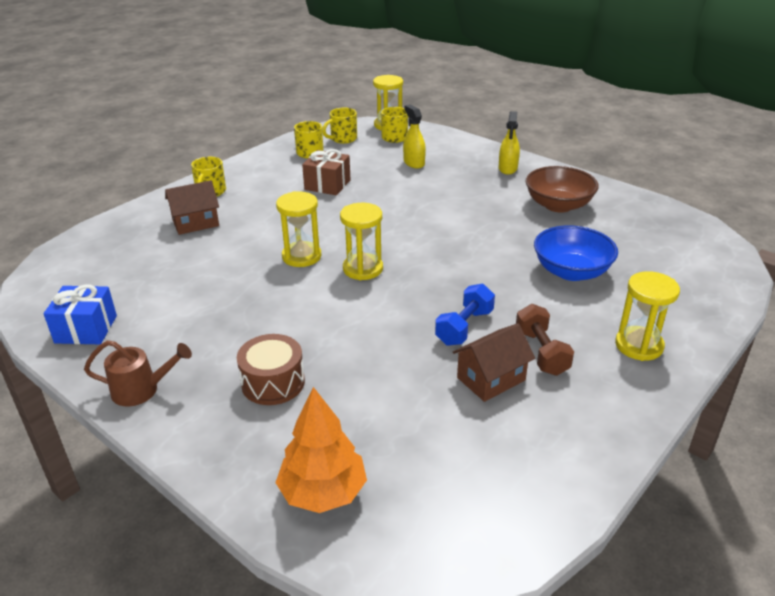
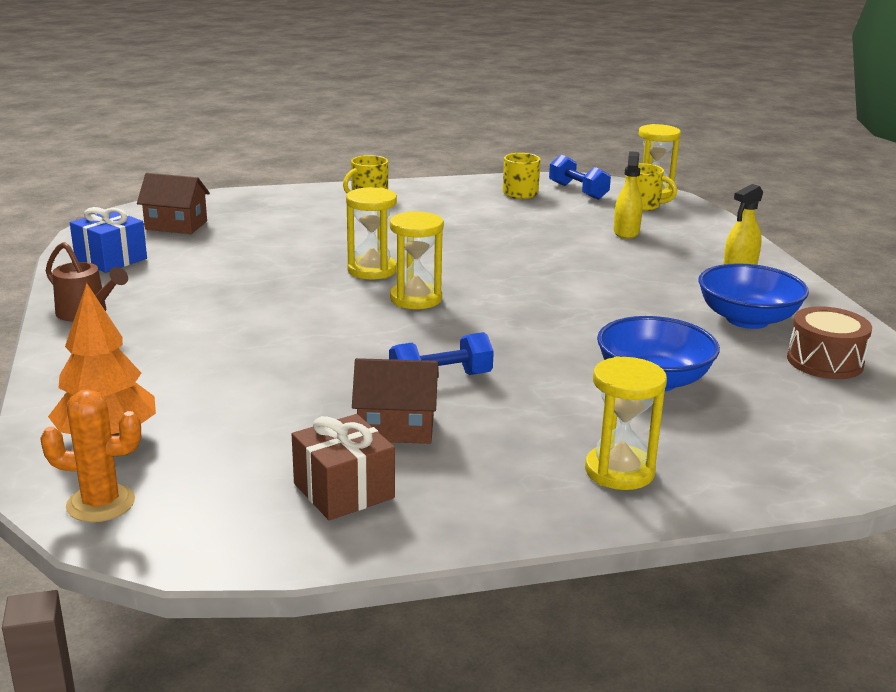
camera: 35 degrees right, 10 degrees down
brown house [165,180,219,235] -> brown house moved to [137,173,210,234]
brown drum [237,334,305,405] -> brown drum moved to [787,306,872,379]
brown gift [302,149,351,195] -> brown gift moved to [292,414,395,520]
yellow mug [322,108,357,144] -> blue dumbbell [549,155,611,200]
brown dumbbell [516,304,574,376] -> none
brown bowl [526,166,599,212] -> blue bowl [698,263,809,329]
none -> orange cactus [40,389,141,522]

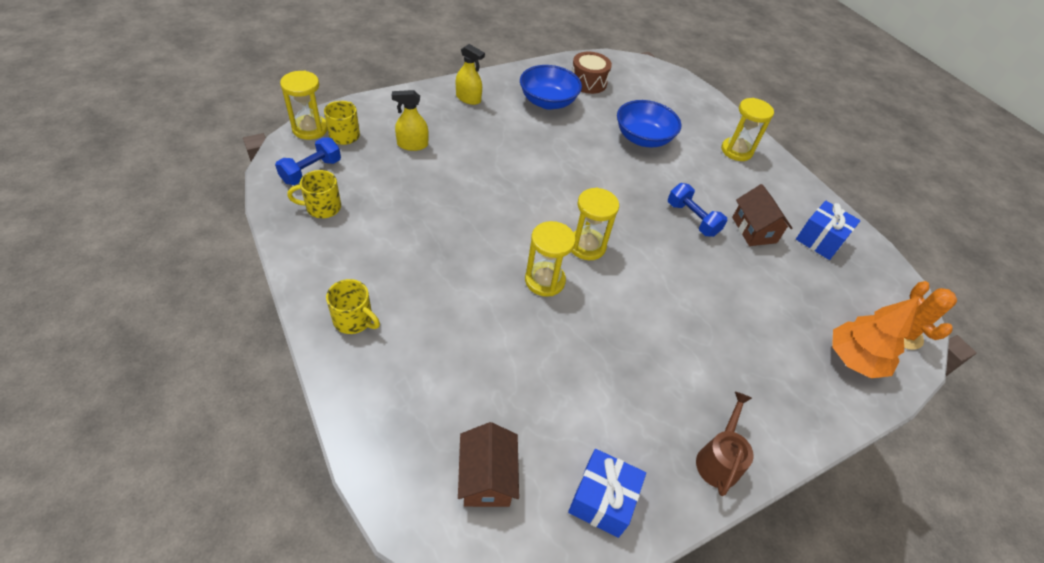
camera: 110 degrees left, 25 degrees up
brown gift [292,414,395,520] -> blue gift [796,201,861,260]

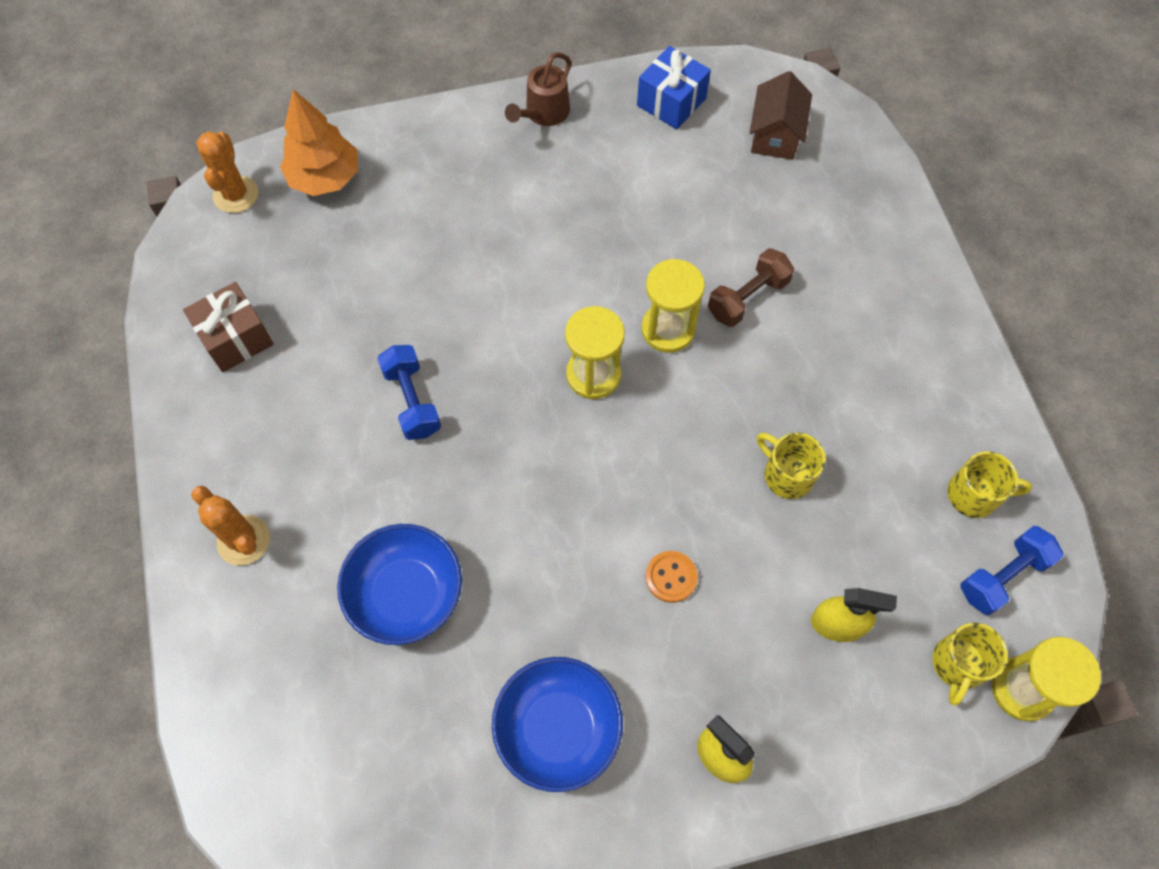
camera: 160 degrees left, 15 degrees up
yellow mug [326,279,380,334] -> yellow mug moved to [757,433,826,499]
brown drum [571,52,612,94] -> none
yellow hourglass [721,98,774,161] -> orange cactus [191,486,270,566]
brown house [732,184,793,246] -> none
blue gift [796,201,861,260] -> brown gift [183,282,274,372]
none -> orange button [646,551,698,603]
none -> brown dumbbell [708,248,794,327]

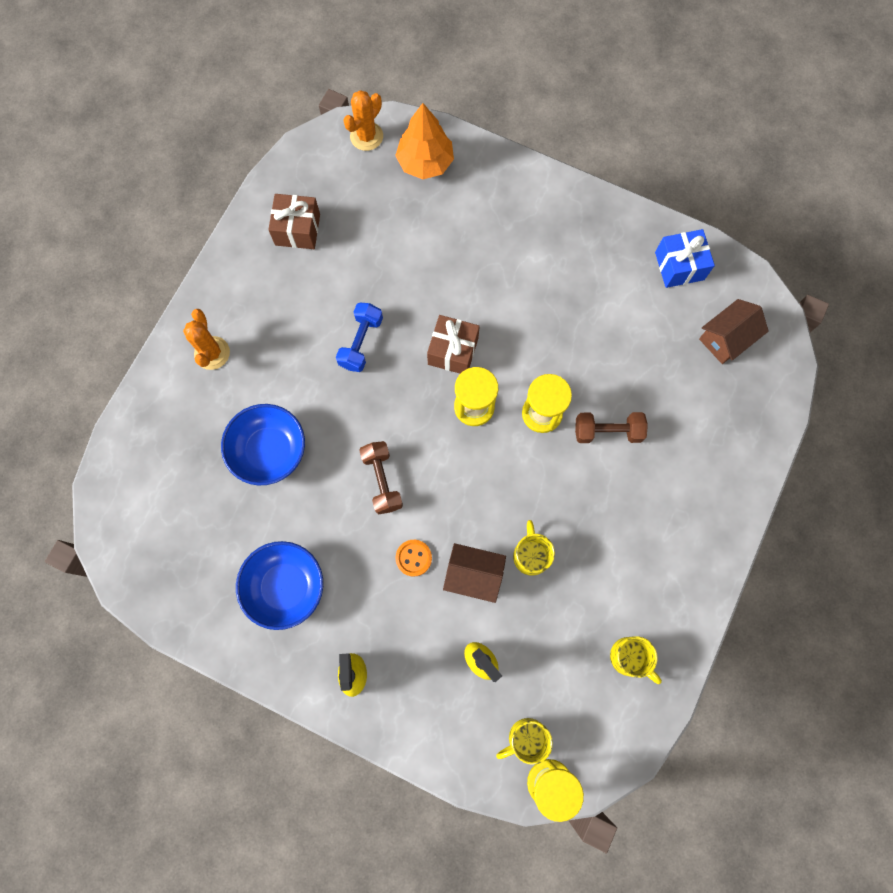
camera: 40 degrees right, 10 degrees up
brown watering can [505,52,571,126] -> none
blue dumbbell [960,526,1063,615] -> none
none -> brown dumbbell [359,441,403,514]
none -> brown gift [427,315,480,374]
none -> brown house [443,543,506,603]

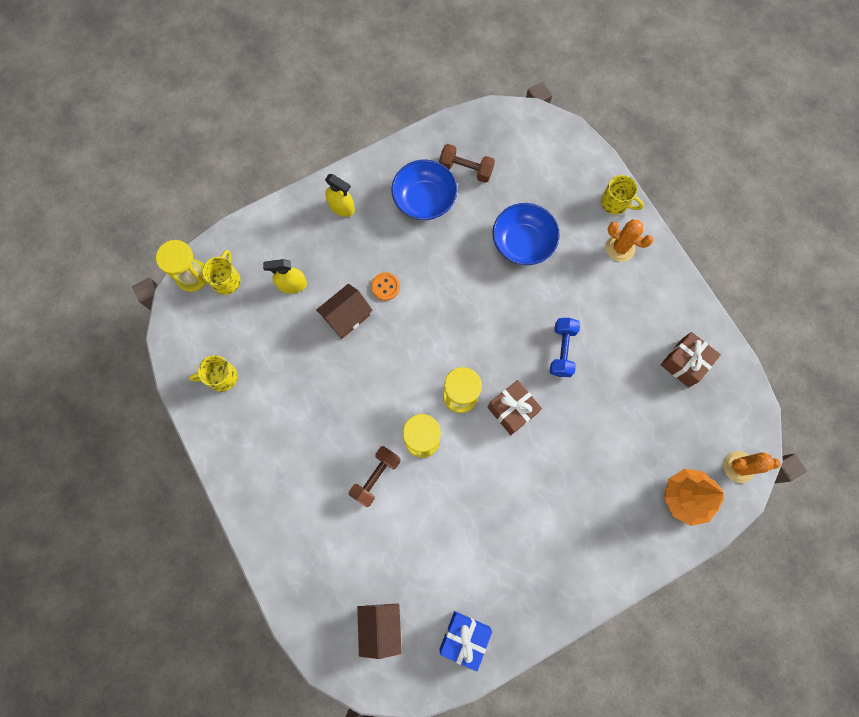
camera: 125 degrees right, 0 degrees up
blue dumbbell [336,303,383,372] -> blue dumbbell turned 45 degrees clockwise [550,318,580,377]
orange cactus [343,90,383,151] -> orange cactus turned 75 degrees counterclockwise [724,451,781,483]
brown dumbbell [359,441,403,514] -> brown dumbbell moved to [439,144,495,183]
yellow mug [513,520,555,576] -> yellow mug moved to [601,175,644,215]

